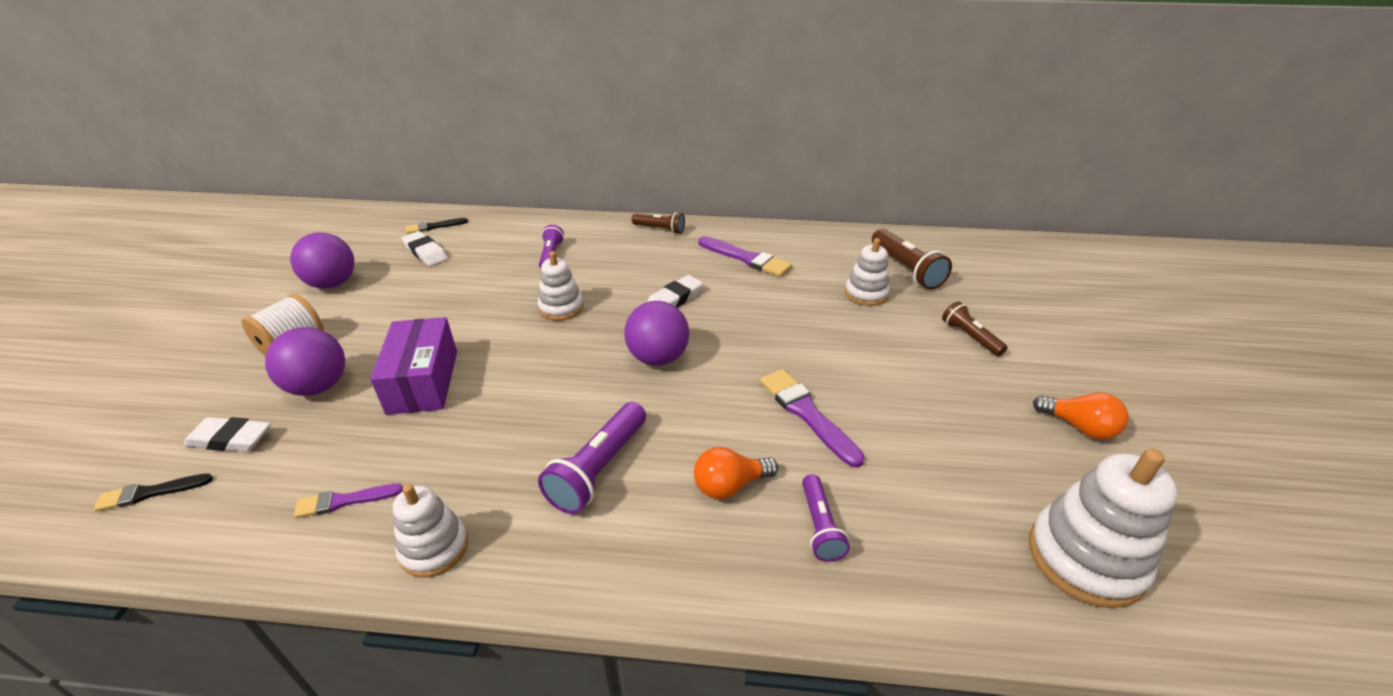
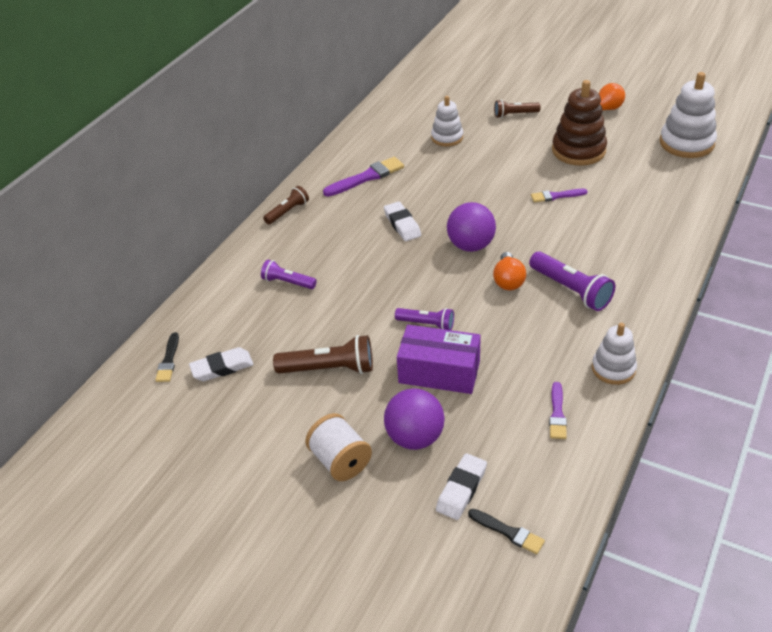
camera: 65 degrees left, 5 degrees up
black brush [94,474,213,512] -> black brush turned 60 degrees counterclockwise [468,509,545,554]
purple ball [290,232,355,289] -> none
white stacking toy [538,251,583,321] -> none
orange light bulb [694,447,778,499] -> orange light bulb moved to [493,252,526,290]
purple brush [760,369,865,468] -> purple brush [531,189,588,202], size x0.61
purple flashlight [802,474,850,562] -> purple flashlight moved to [395,308,454,330]
brown flashlight [872,229,952,290] -> brown flashlight moved to [273,335,373,374]
none -> brown stacking toy [552,80,607,166]

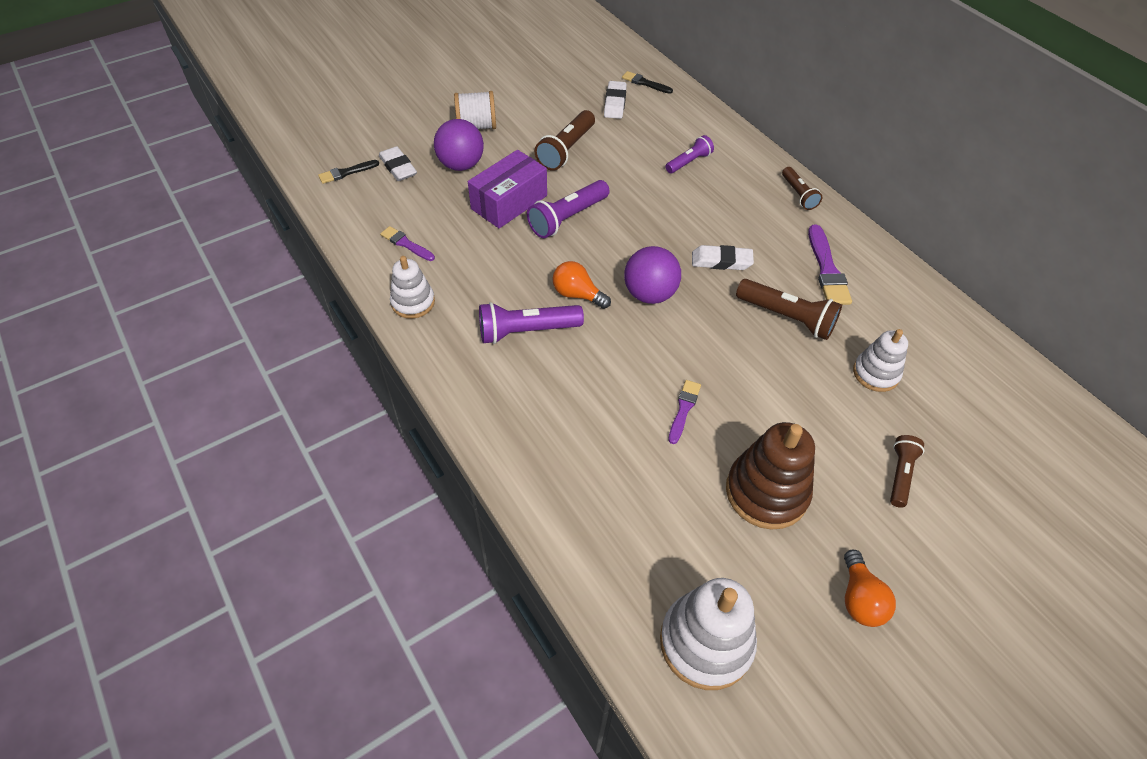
camera: 115 degrees right, 10 degrees up
purple flashlight [395,308,454,330] -> purple flashlight [527,180,610,238], size x1.60
none -> brown flashlight [736,279,842,340]

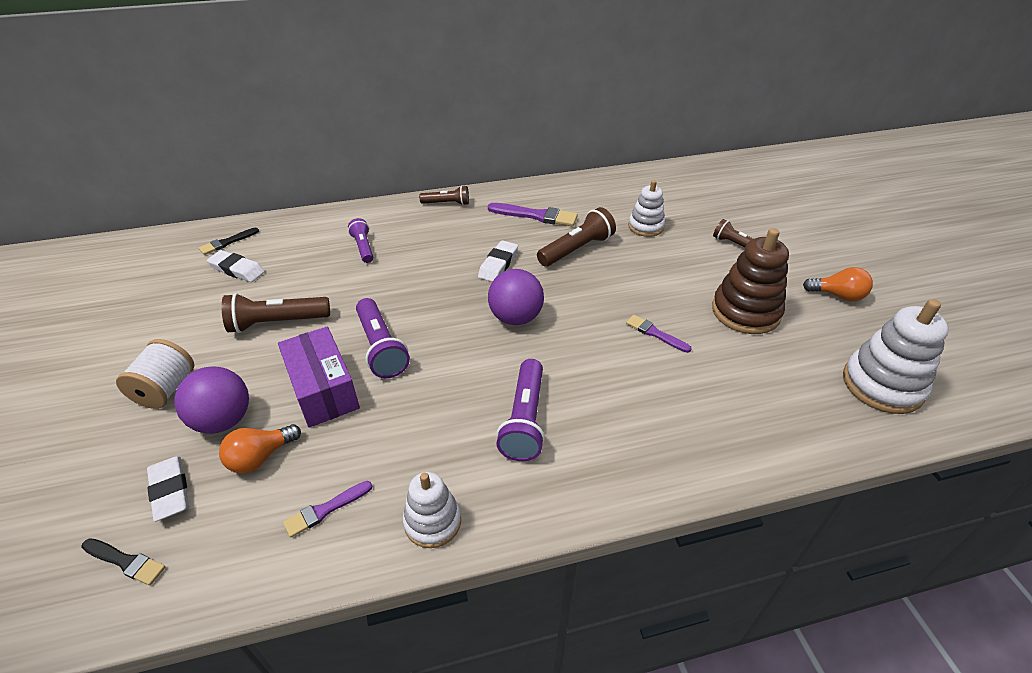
camera: 70 degrees left, 10 degrees down
black brush [318,160,379,184] -> black brush turned 60 degrees counterclockwise [81,538,165,585]
white eraser [379,146,417,181] -> white eraser turned 75 degrees clockwise [147,456,189,522]
brown flashlight [535,110,595,171] -> brown flashlight turned 120 degrees clockwise [222,293,330,333]
orange light bulb [553,261,611,309] -> orange light bulb moved to [219,424,301,473]

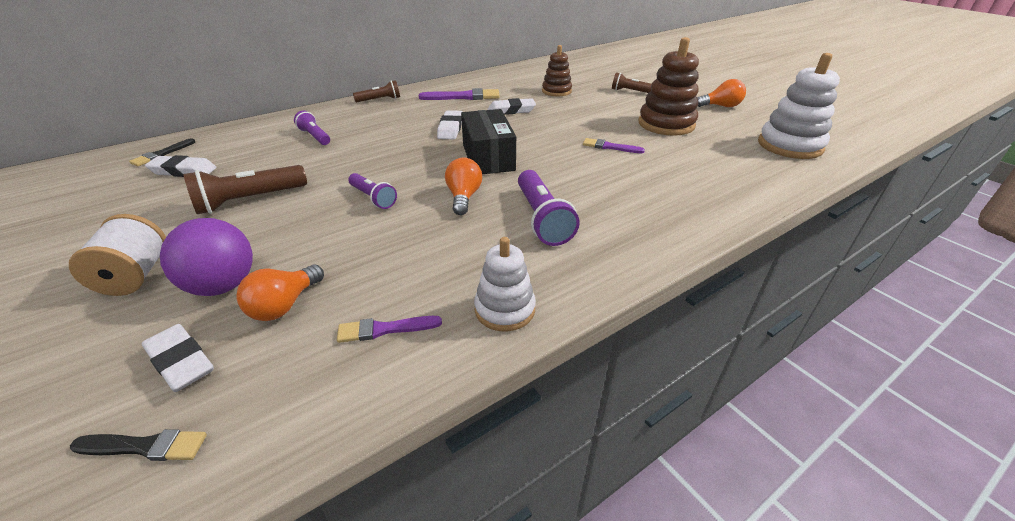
camera: 20 degrees left, 5 degrees down
purple box [278,327,360,427] -> none
purple brush [283,481,372,538] -> purple brush turned 45 degrees clockwise [337,316,442,343]
purple flashlight [356,298,410,378] -> purple flashlight [348,173,397,209], size x0.63
purple ball [488,269,544,325] -> black box [461,109,516,174]
brown flashlight [537,207,616,267] -> white eraser [488,98,536,115]
white stacking toy [628,180,665,237] -> brown stacking toy [542,45,572,96]
none -> orange light bulb [445,157,482,215]

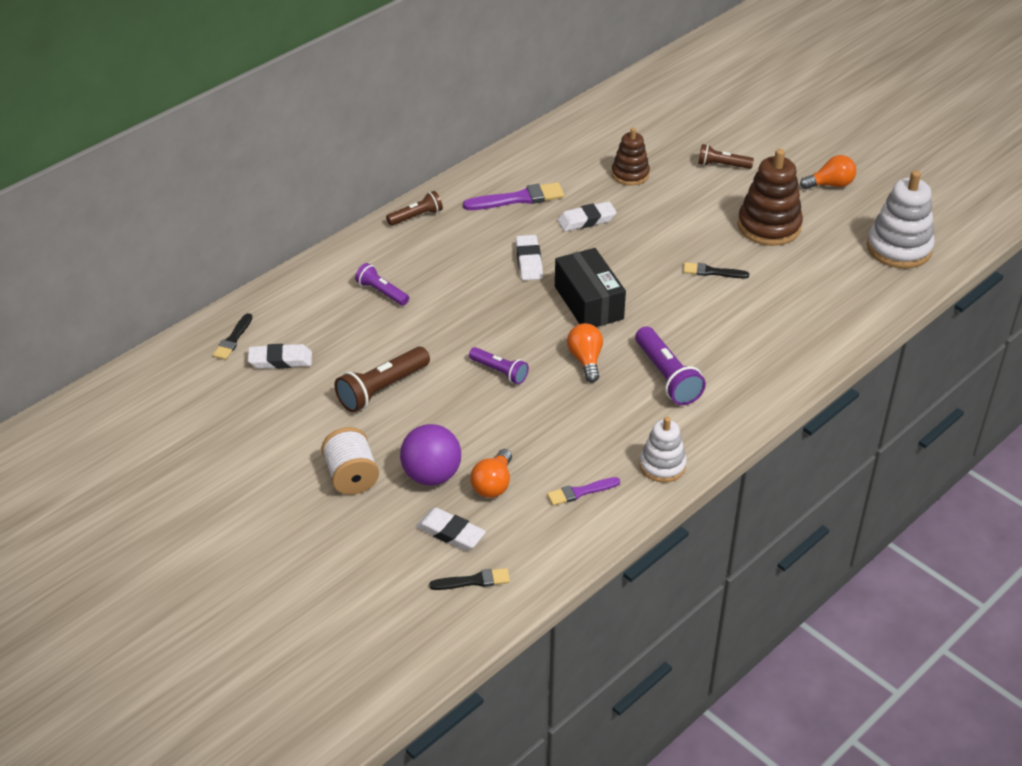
camera: 10 degrees left, 5 degrees up
purple brush [583,138,645,153] -> black brush [683,262,749,278]

